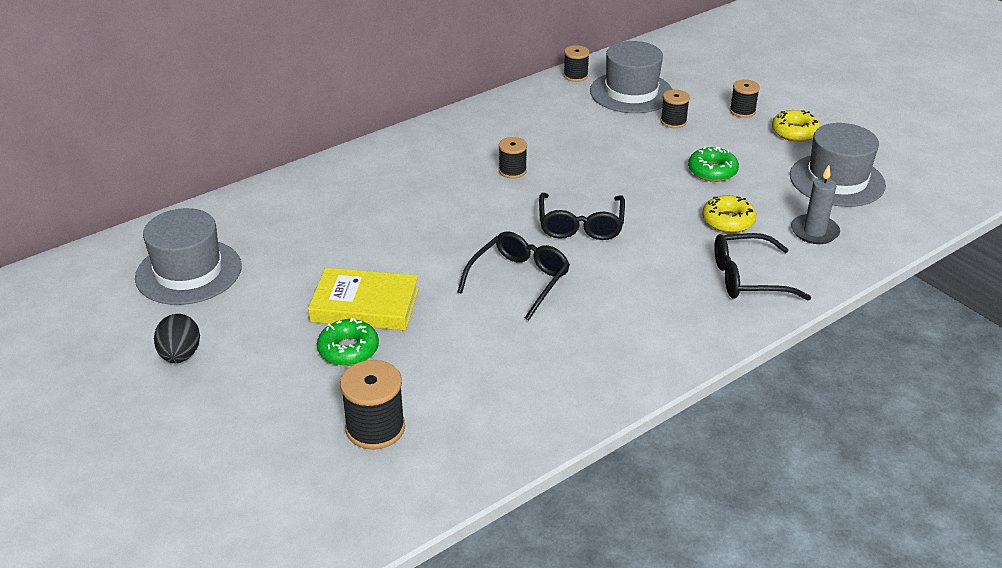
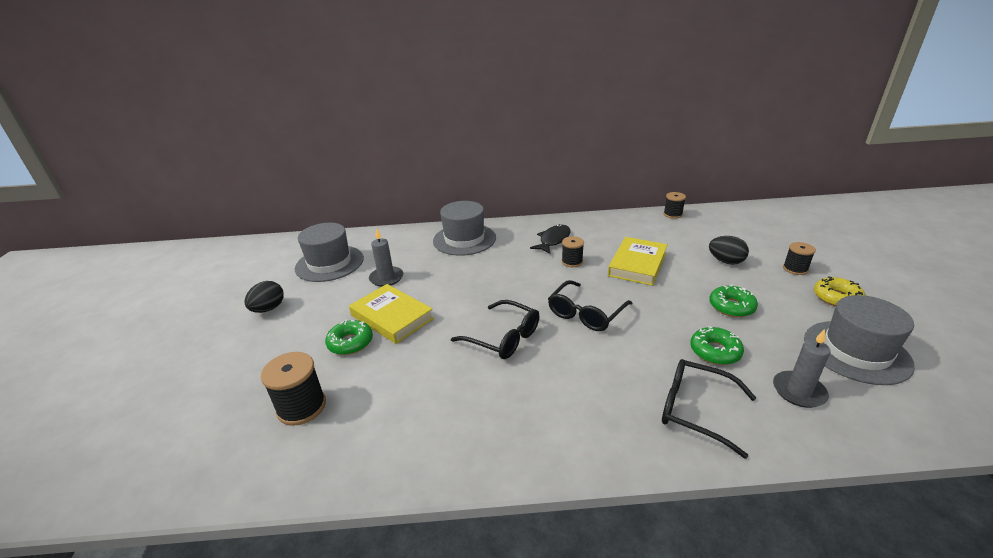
camera: 35 degrees right, 5 degrees down
black glasses [457,231,570,321] -> black glasses turned 60 degrees clockwise [451,300,540,359]
grey hat [590,41,673,113] -> grey hat moved to [433,201,496,256]
black spool [660,89,690,128] -> black egg [709,236,749,265]
yellow donut [702,195,756,233] -> green donut [690,326,744,365]
none -> grey candle [369,228,403,287]
none -> black fish [530,224,571,254]
none -> yellow book [608,237,668,286]

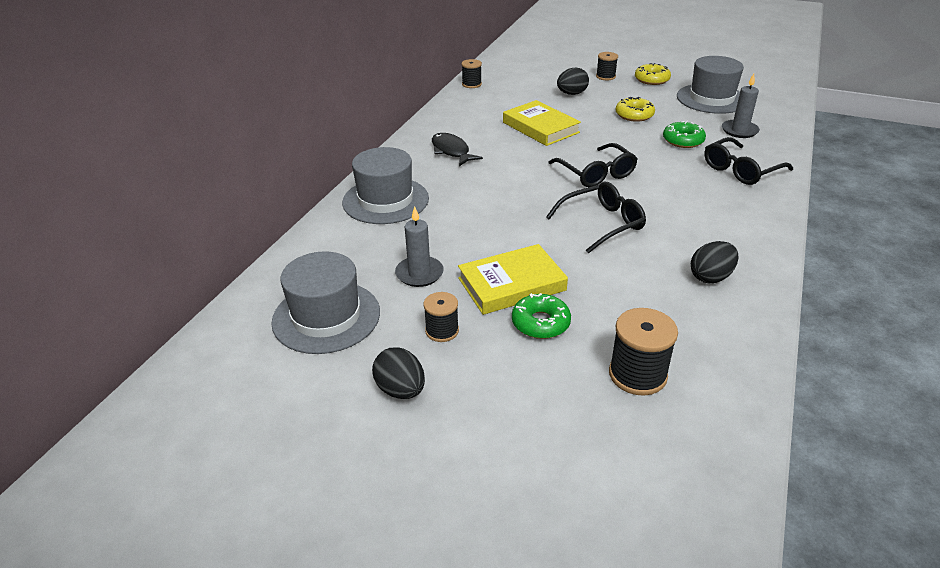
camera: 65 degrees left, 5 degrees up
black spool [562,236,584,267] -> black spool moved to [423,292,459,342]
green donut [709,285,758,317] -> yellow donut [616,97,655,122]
none -> black egg [691,241,739,283]

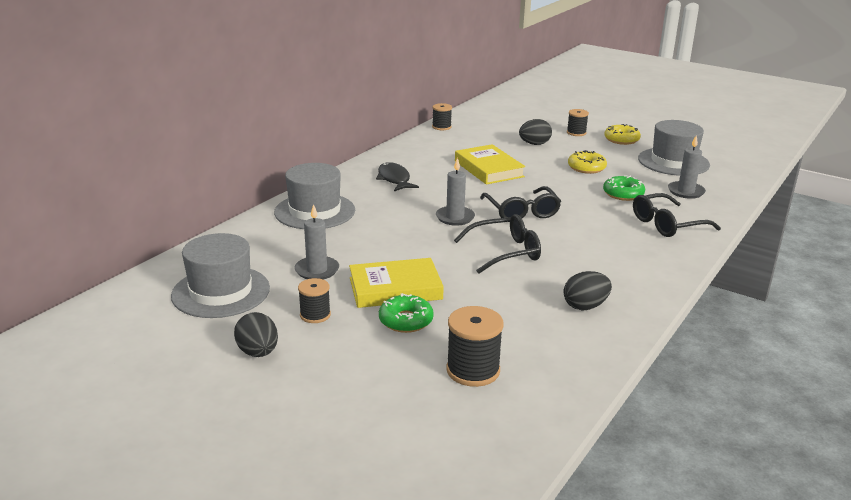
camera: 10 degrees right, 10 degrees down
none -> grey candle [436,157,475,226]

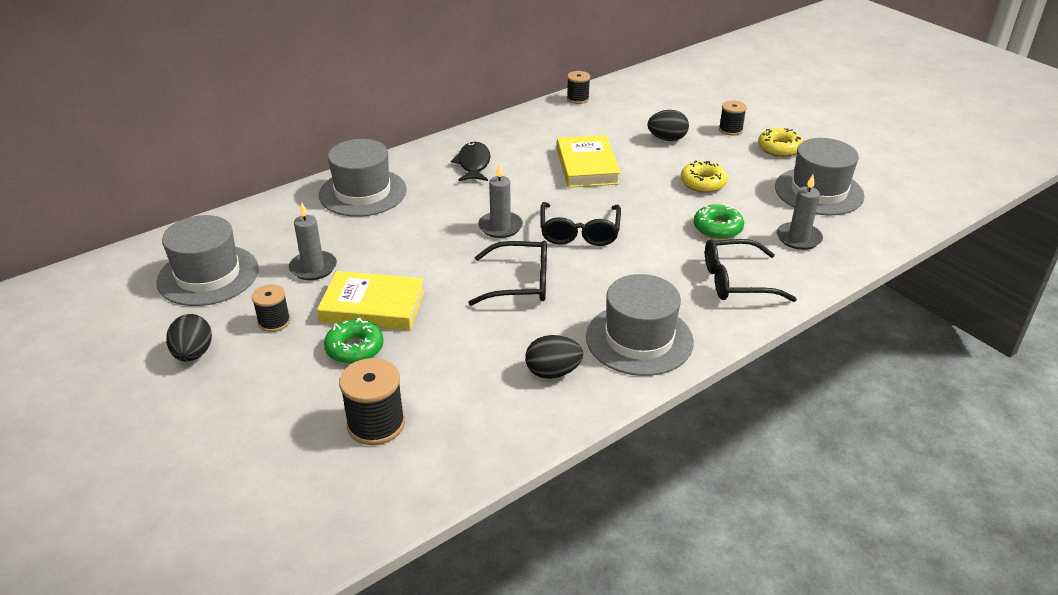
camera: 20 degrees right, 10 degrees up
none -> grey hat [586,274,694,376]

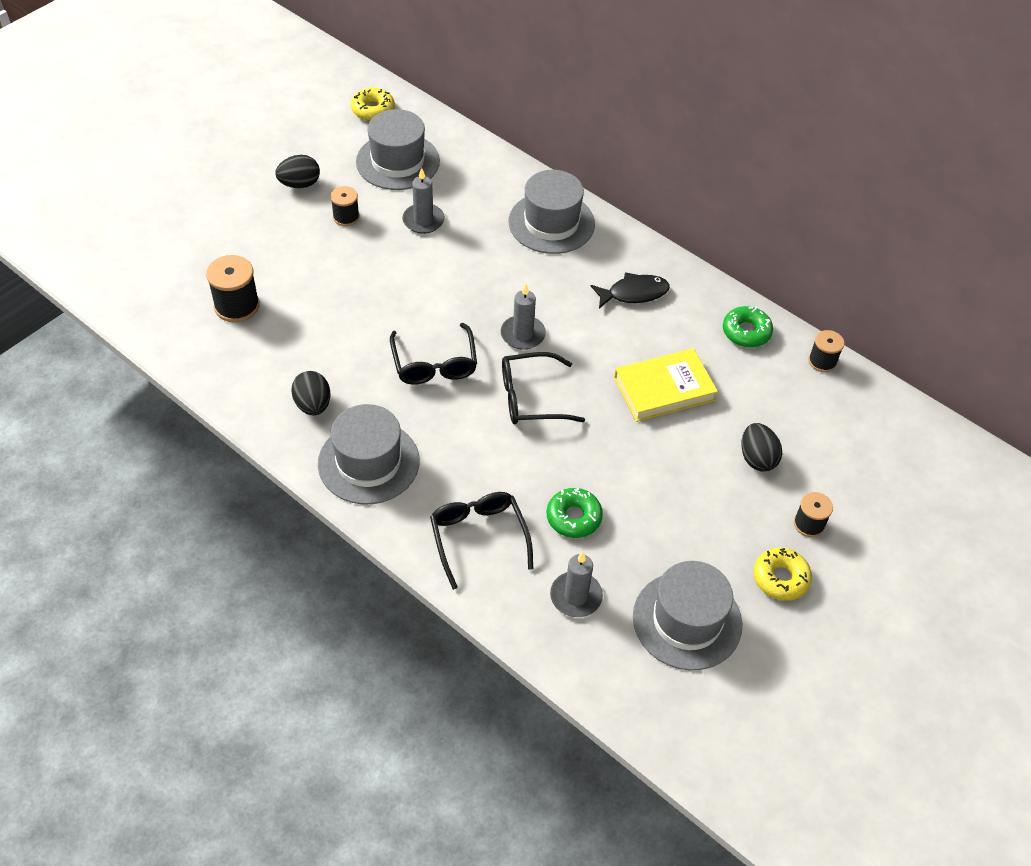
camera: 75 degrees right, 15 degrees up
yellow book [317,271,425,330] -> none
green donut [324,318,384,364] -> green donut moved to [723,306,773,347]
yellow donut [680,160,728,193] -> yellow donut moved to [351,88,395,121]

